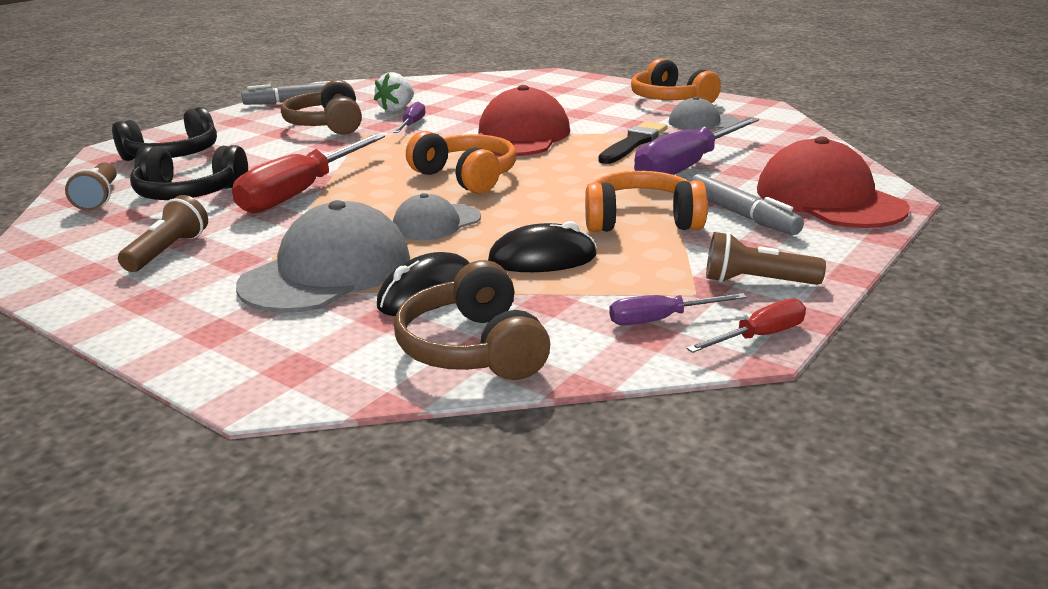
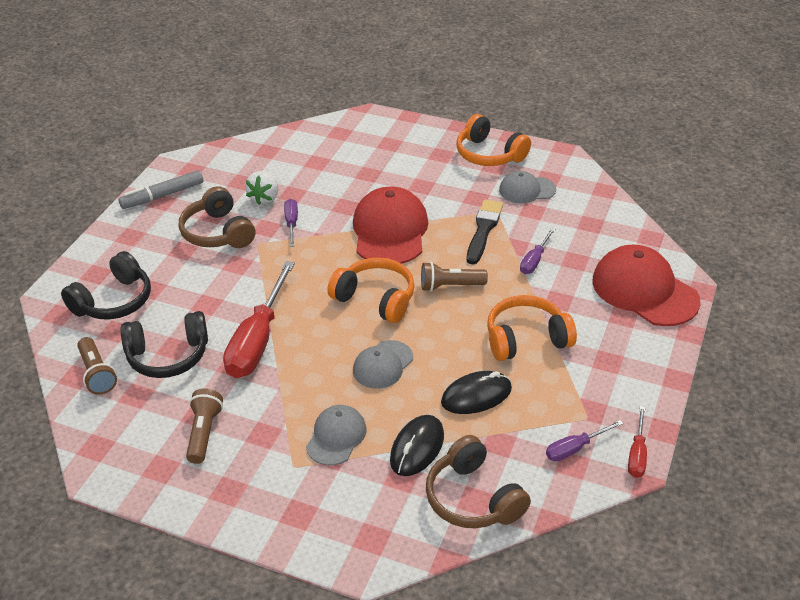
camera: 15 degrees left, 15 degrees up
grey cap [236,200,410,313] -> grey cap [306,405,366,466], size x0.57
purple screwdriver [634,117,759,175] -> purple screwdriver [520,228,555,274], size x0.49
red screwdriver [686,299,806,353] -> red screwdriver turned 150 degrees clockwise [628,406,647,478]
grey marker [690,174,804,235] -> none
brown flashlight [706,232,826,285] -> brown flashlight moved to [421,262,488,292]

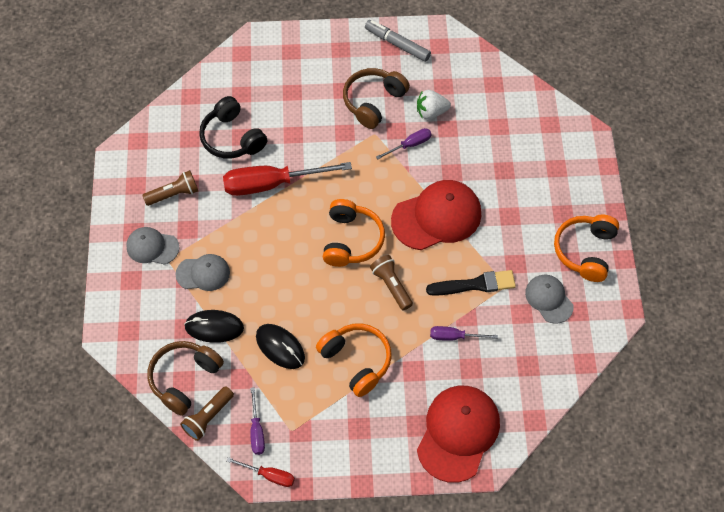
camera: 65 degrees right, 20 degrees up
black headphones [61,251,151,319] -> none
brown flashlight [77,337,117,395] -> brown flashlight moved to [180,386,234,441]
grey cap [353,340,413,389] -> grey cap moved to [126,227,179,265]
purple screwdriver [546,420,624,461] -> purple screwdriver turned 135 degrees counterclockwise [250,387,265,455]
red screwdriver [628,406,647,478] -> red screwdriver turned 150 degrees counterclockwise [226,457,295,487]

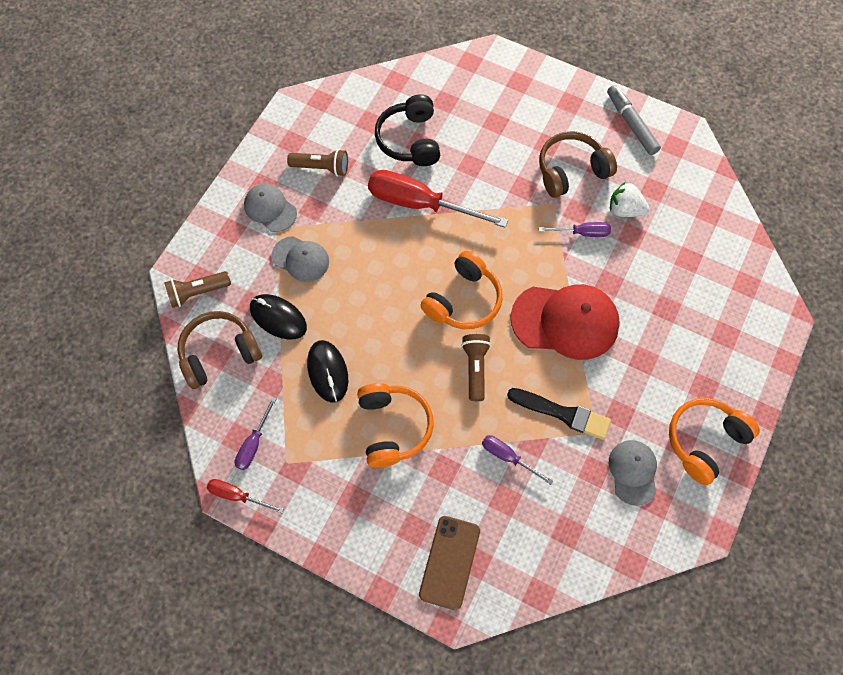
camera: 30 degrees right, 5 degrees up
brown flashlight [180,386,234,441] -> brown flashlight moved to [164,271,231,308]
red screwdriver [226,457,295,487] -> red screwdriver turned 150 degrees clockwise [207,479,284,513]
red cap [417,386,500,483] -> brown phone [419,516,480,610]

